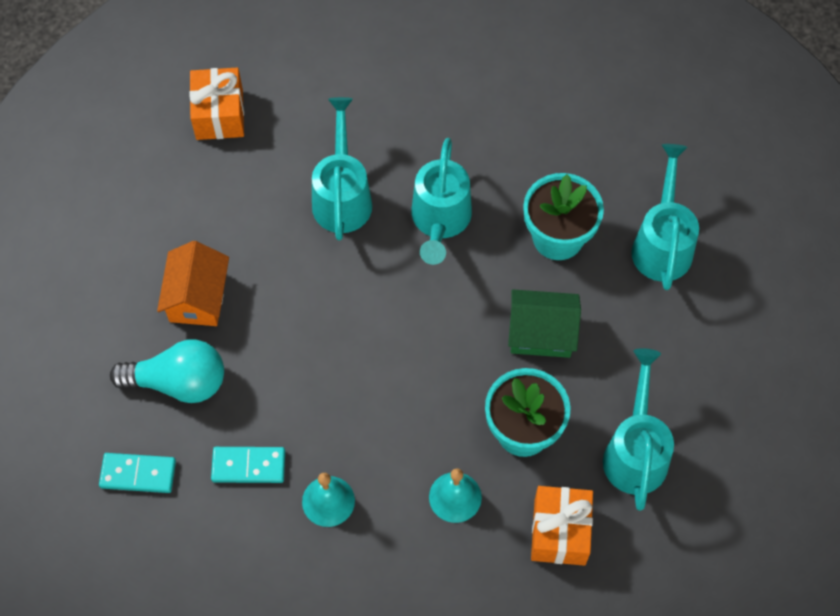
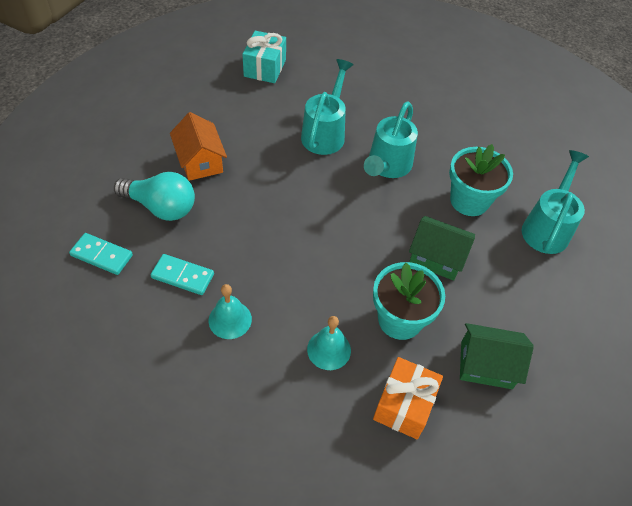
camera: 15 degrees right, 10 degrees down
orange house [157,241,229,326] -> orange house turned 45 degrees counterclockwise [170,112,227,181]
orange gift [189,68,244,140] -> turquoise gift [242,31,286,83]
turquoise watering can [603,348,674,511] -> green house [460,323,534,389]

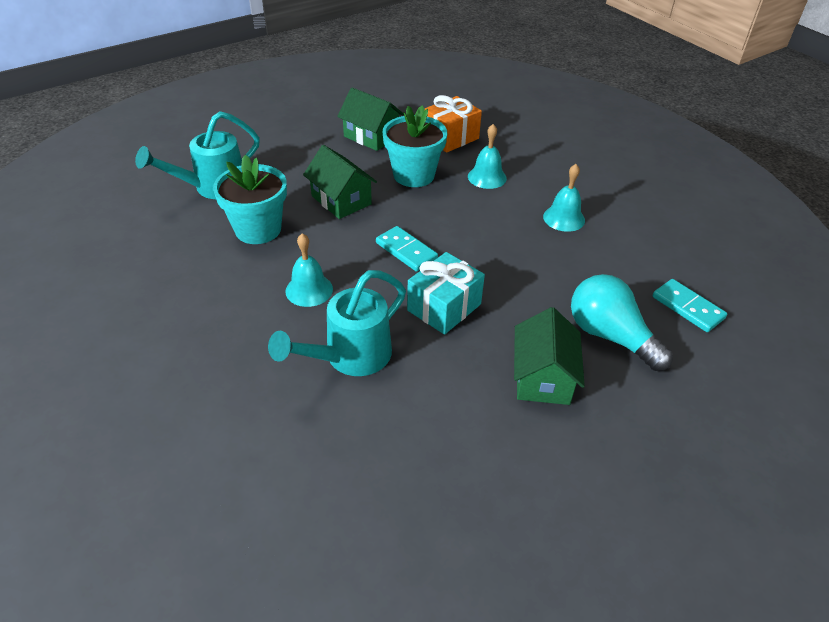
camera: 150 degrees left, 10 degrees down
turquoise domino [151,254,214,295] -> turquoise domino moved to [376,226,438,272]
orange house [170,112,227,181] -> green house [514,307,585,405]
turquoise gift [242,31,286,83] -> turquoise gift moved to [407,252,485,335]
turquoise watering can [364,101,418,178] -> turquoise bell [285,233,333,307]

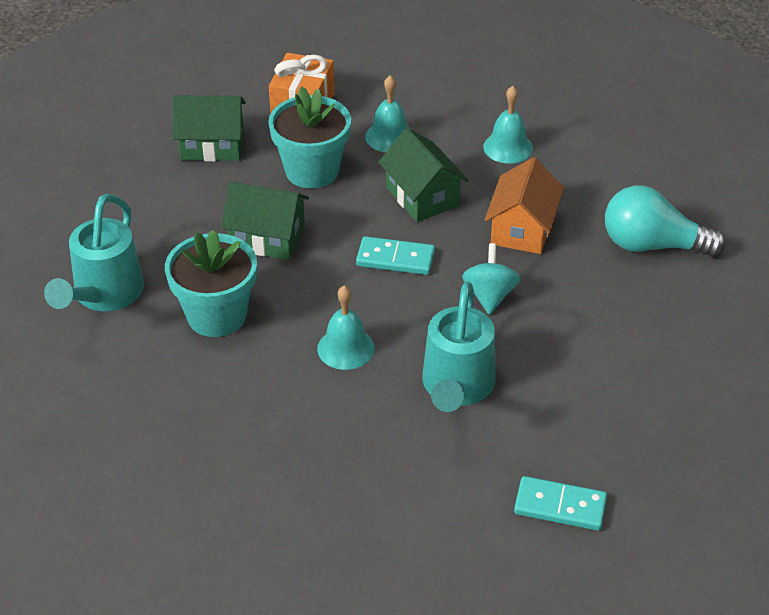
camera: 35 degrees left, 0 degrees up
turquoise gift [407,252,485,335] -> turquoise spinning top [462,243,520,315]
green house [514,307,585,405] -> green house moved to [379,128,469,222]
turquoise domino [653,279,727,332] -> turquoise domino moved to [514,476,607,531]
none -> orange house [485,157,564,254]

